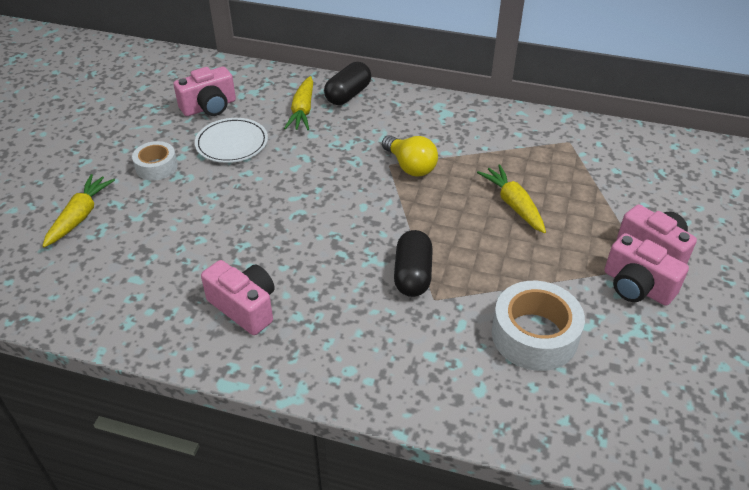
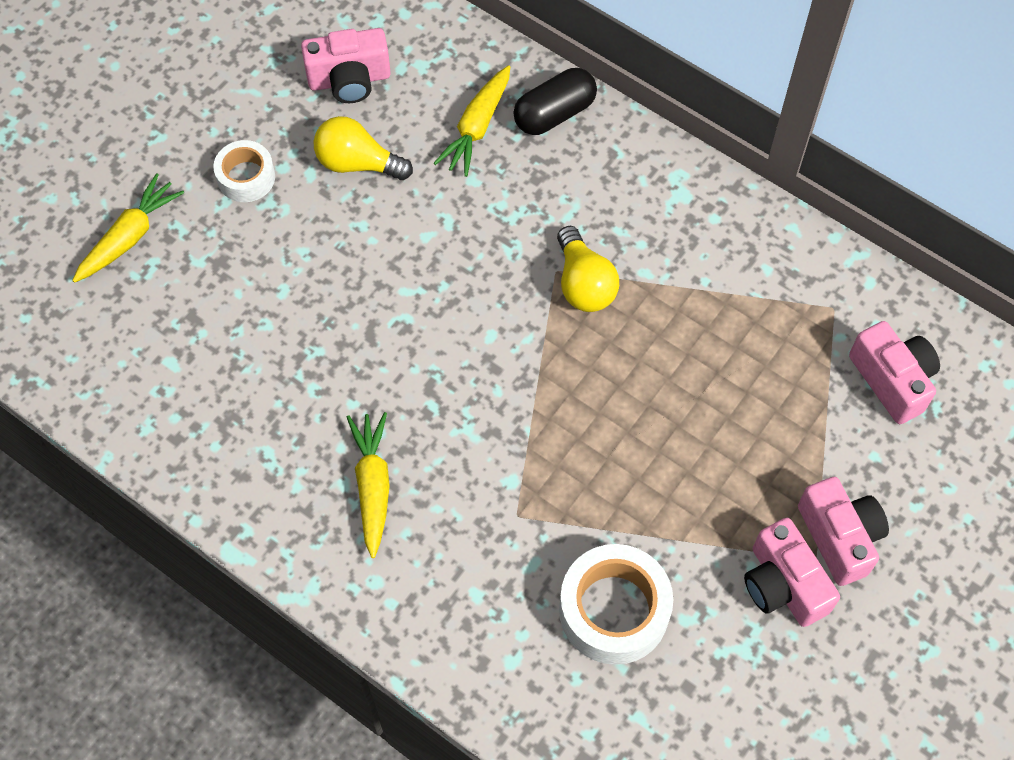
camera: 20 degrees right, 20 degrees up
white plate [195,118,268,163] -> yellow light bulb [314,116,413,180]
pink camera [201,260,275,335] -> pink camera moved to [849,321,940,424]
black capsule [394,230,433,297] -> none
yellow carrot [477,164,546,233] -> yellow carrot moved to [347,412,390,558]

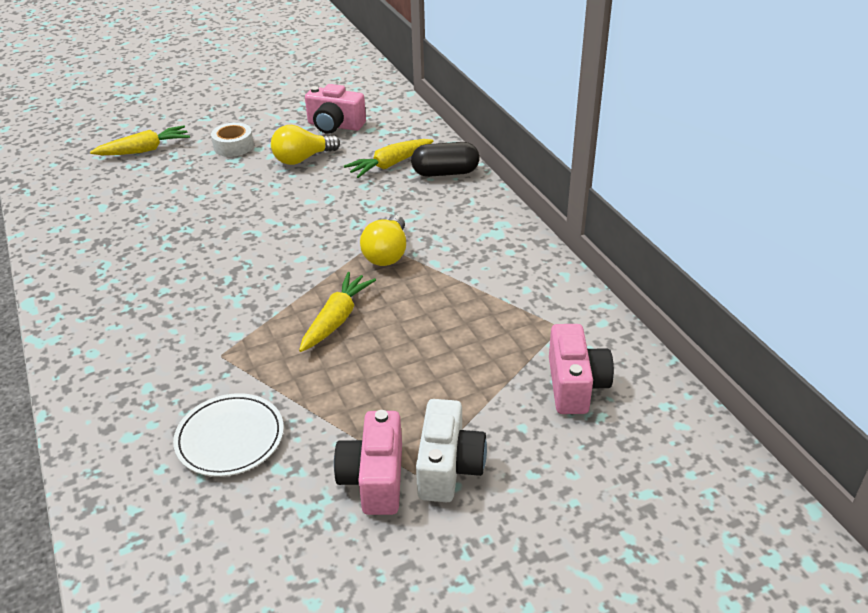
camera: 30 degrees right, 25 degrees down
yellow light bulb [314,116,413,180] -> yellow light bulb turned 75 degrees counterclockwise [271,125,340,165]
yellow carrot [347,412,390,558] -> yellow carrot moved to [299,272,376,352]
white tape [559,544,673,665] -> white plate [173,393,284,477]
pink camera [798,477,889,586] -> white camera [416,399,487,502]

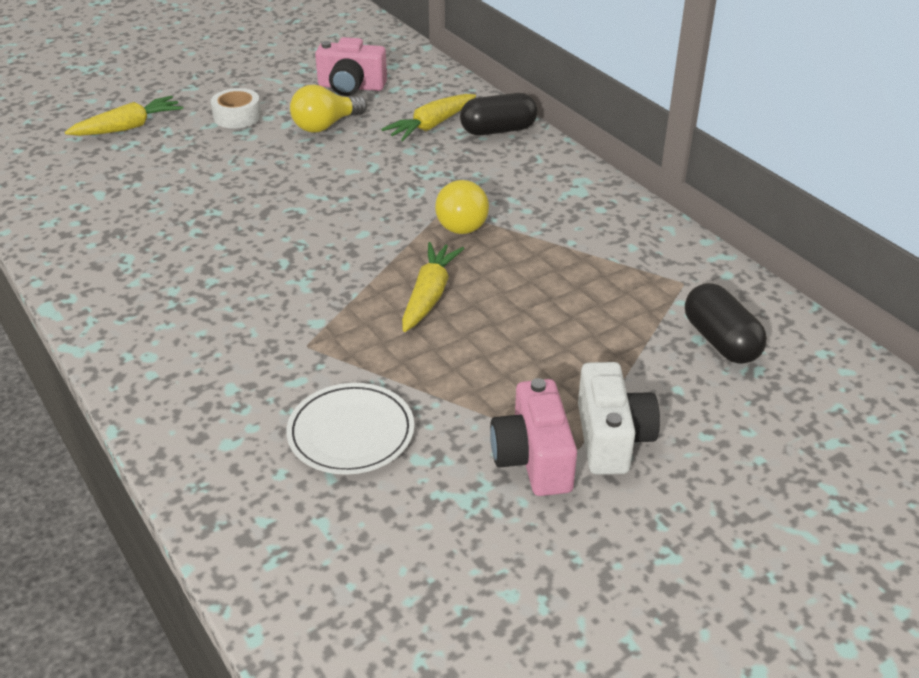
camera: 10 degrees left, 0 degrees up
pink camera [549,324,614,414] -> black capsule [685,283,767,364]

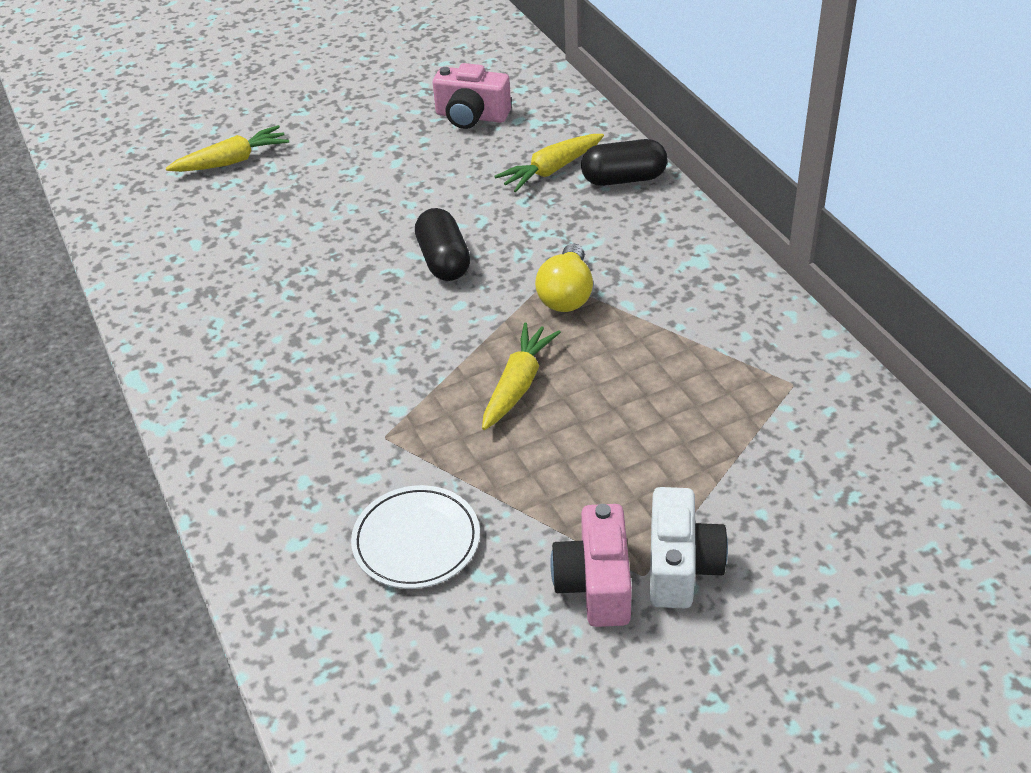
camera: 10 degrees right, 5 degrees up
white tape [211,88,261,128] -> none
yellow light bulb [290,85,367,132] -> none
black capsule [685,283,767,364] -> black capsule moved to [415,208,470,281]

